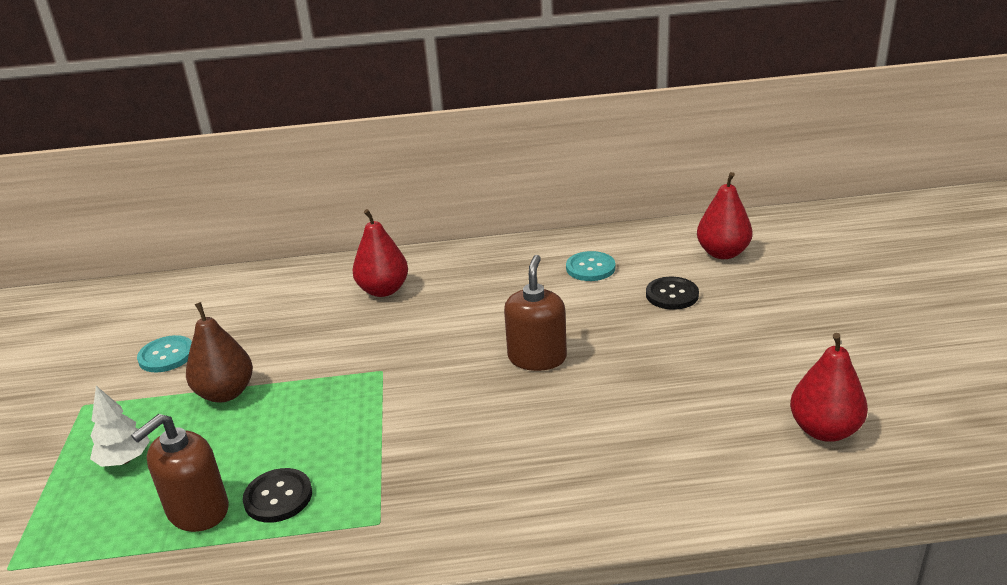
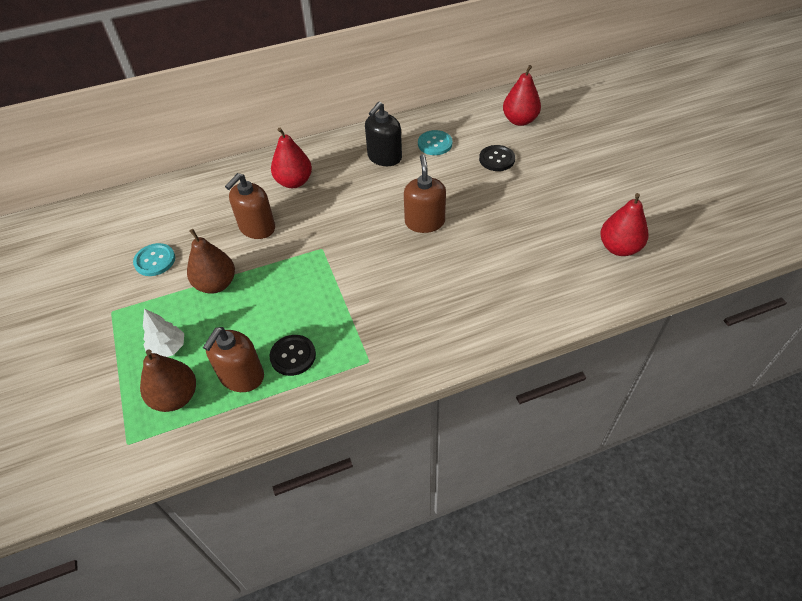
camera: 15 degrees left, 20 degrees up
none -> brown pear [140,350,196,412]
none -> brown soap dispenser [225,173,275,239]
none -> black soap dispenser [365,101,402,166]

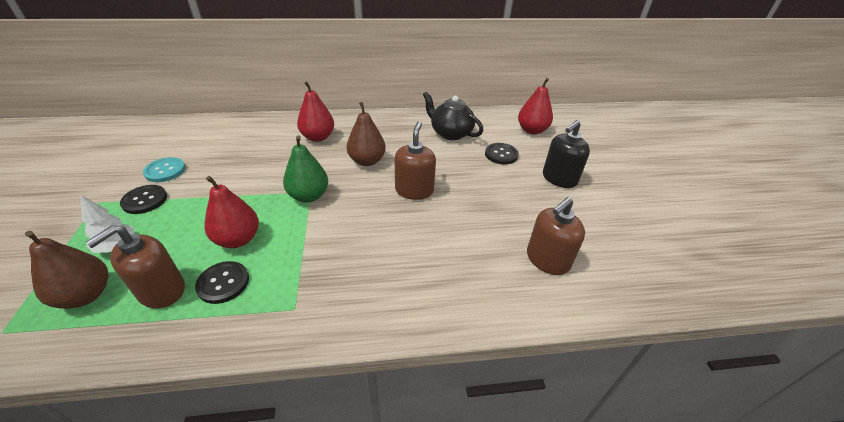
camera: 10 degrees right, 10 degrees down
brown pear [187,229,235,293] -> brown pear moved to [347,102,386,166]
brown soap dispenser [225,173,275,239] -> brown soap dispenser moved to [527,197,585,275]
black soap dispenser [365,101,402,166] -> black soap dispenser moved to [543,120,590,188]
turquoise button [418,130,452,155] -> black teapot [423,92,483,140]
red pear [600,193,648,256] -> red pear moved to [204,176,259,248]
none -> black button [120,185,167,214]
none -> green pear [283,135,328,203]

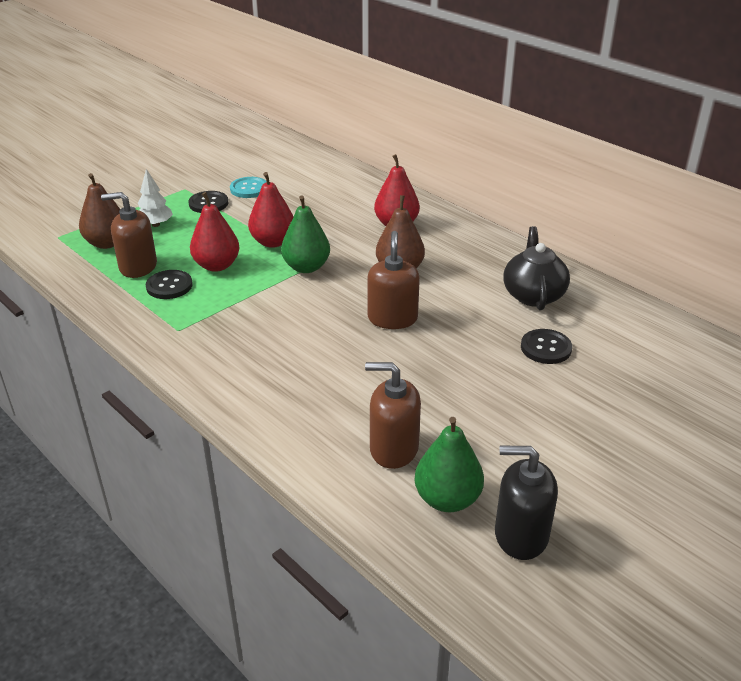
camera: 55 degrees right, 5 degrees down
brown soap dispenser [395,121,436,200] -> brown soap dispenser turned 60 degrees counterclockwise [367,231,420,329]
red pear [518,78,553,135] -> red pear moved to [248,172,293,248]
black soap dispenser [543,120,590,188] -> black soap dispenser moved to [495,446,558,560]
none -> green pear [414,417,484,512]

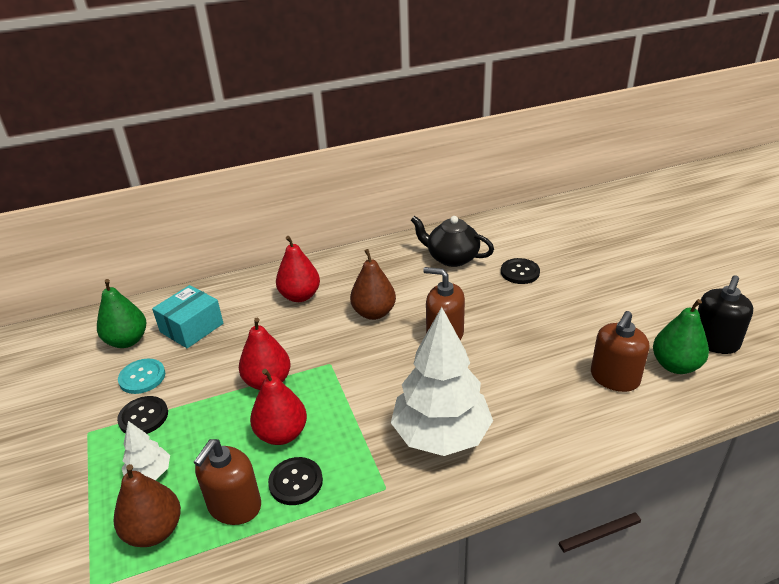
camera: 65 degrees left, 0 degrees up
green pear [281,196,330,273] -> green pear moved to [97,279,146,348]
none -> turquoise box [152,285,223,349]
none -> white tree [391,307,493,456]

